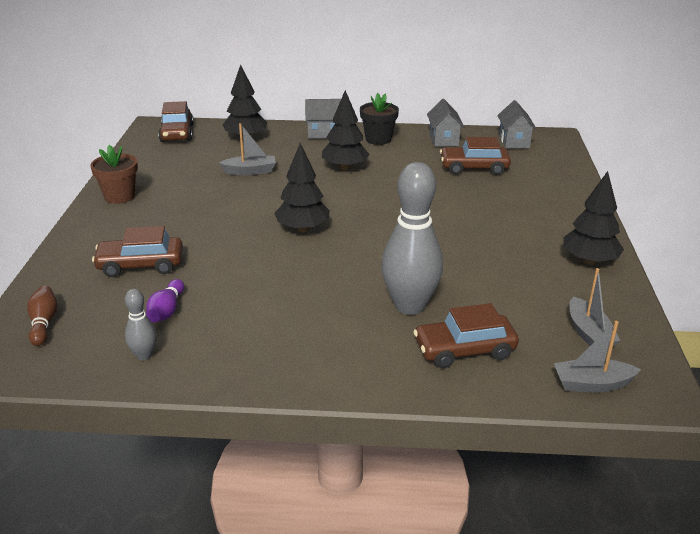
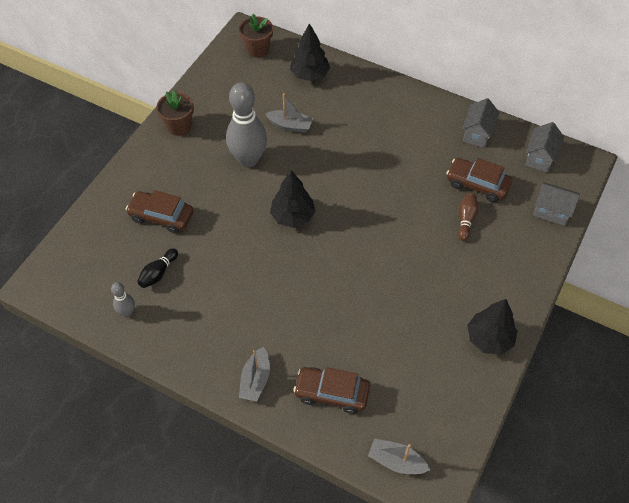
camera: 25 degrees right, 25 degrees up
brown bowling pin [27,286,58,346] -> brown bowling pin moved to [458,193,479,241]
purple bowling pin [146,279,184,323] -> black bowling pin [137,248,178,288]
brown car [158,101,194,142] -> brown flower pot [239,14,273,58]
grey house [305,99,341,139] -> grey house moved to [533,182,580,226]
black tree [322,90,370,170] -> none
black flower pot [360,93,399,145] -> none
grey bowling pin [381,162,443,315] -> grey bowling pin moved to [226,82,267,167]
grey boat [569,268,620,348] -> grey boat moved to [239,347,270,402]

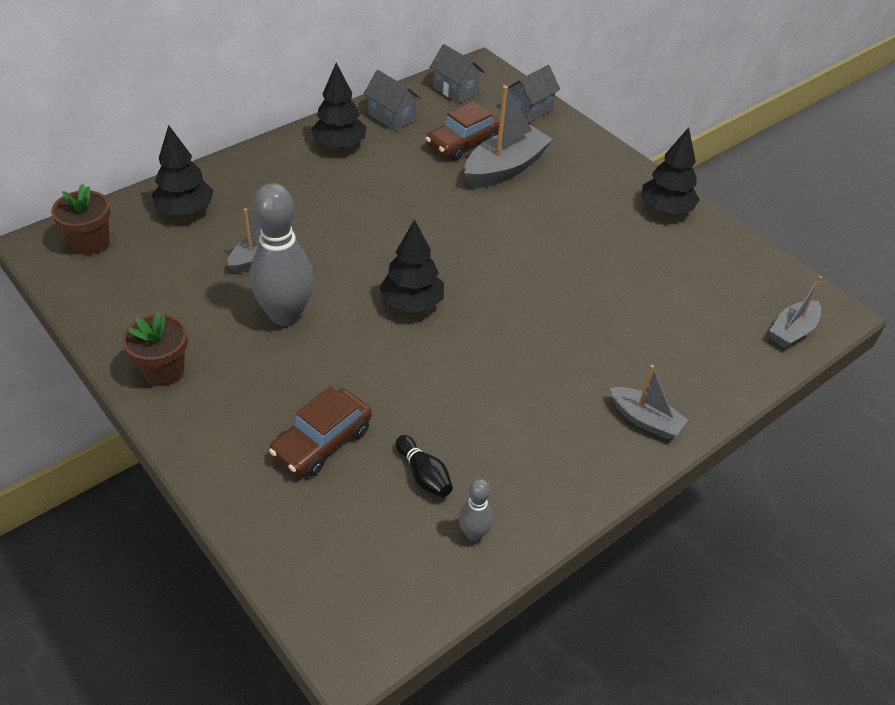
camera: 70 degrees left, 10 degrees down
brown car [293,367,370,414] -> none
brown bowling pin [458,193,479,241] -> grey boat [464,85,553,188]
none -> black tree [311,63,366,149]

